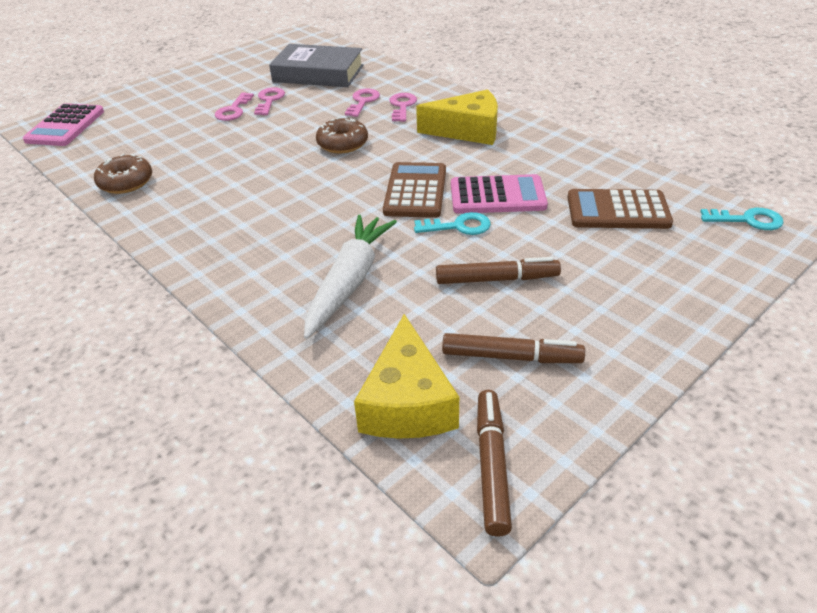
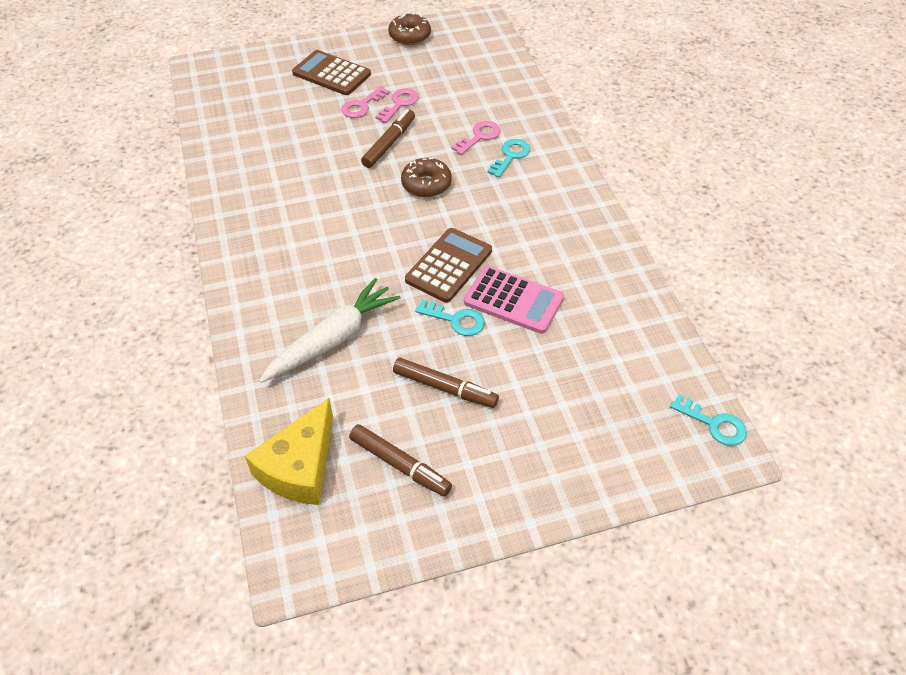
camera: 25 degrees right, 10 degrees up
pink calculator [23,103,104,146] -> none
brown donut [94,154,152,194] -> brown donut moved to [388,13,431,45]
grey book [269,44,364,87] -> none
pink key [389,93,417,122] -> turquoise key [487,139,530,178]
yellow cheese [416,89,498,145] -> none
brown marker [477,390,512,537] -> brown marker moved to [361,109,415,168]
brown calculator [568,189,673,229] -> brown calculator moved to [292,50,371,95]

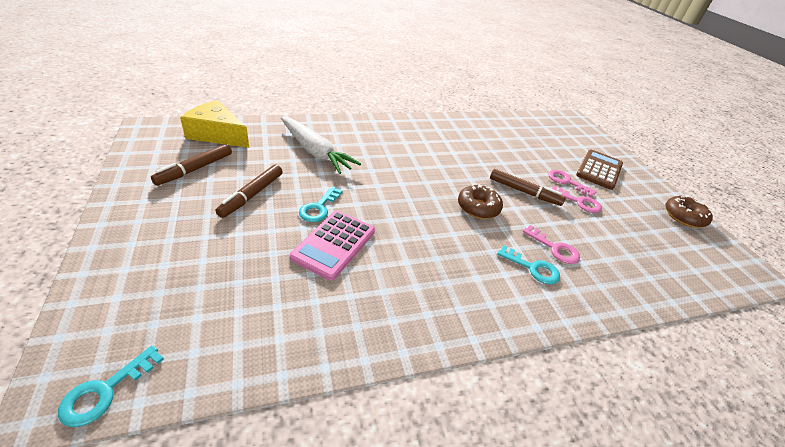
camera: 85 degrees right, 10 degrees down
brown calculator [405,228,492,303] -> none

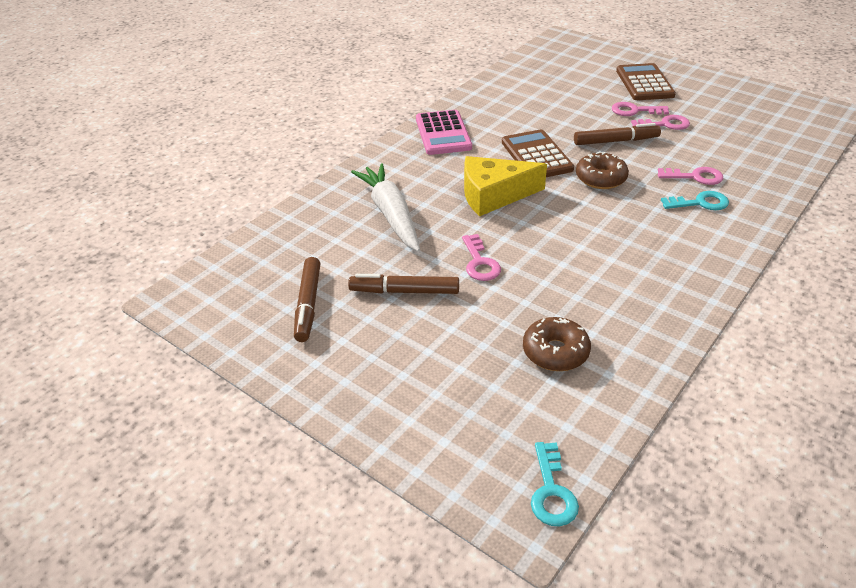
camera: 30 degrees left, 0 degrees up
yellow cheese [180,100,249,148] -> yellow cheese moved to [464,156,547,216]
brown marker [216,164,283,218] -> brown marker turned 105 degrees clockwise [348,274,459,294]
white carrot [281,117,361,174] -> white carrot turned 120 degrees counterclockwise [351,163,420,252]
pink calculator [290,211,375,281] -> pink calculator moved to [416,110,472,155]
turquoise key [299,186,343,222] -> pink key [462,234,501,281]
brown donut [665,196,713,228] -> brown donut moved to [523,317,591,371]
none -> brown calculator [502,129,574,177]

